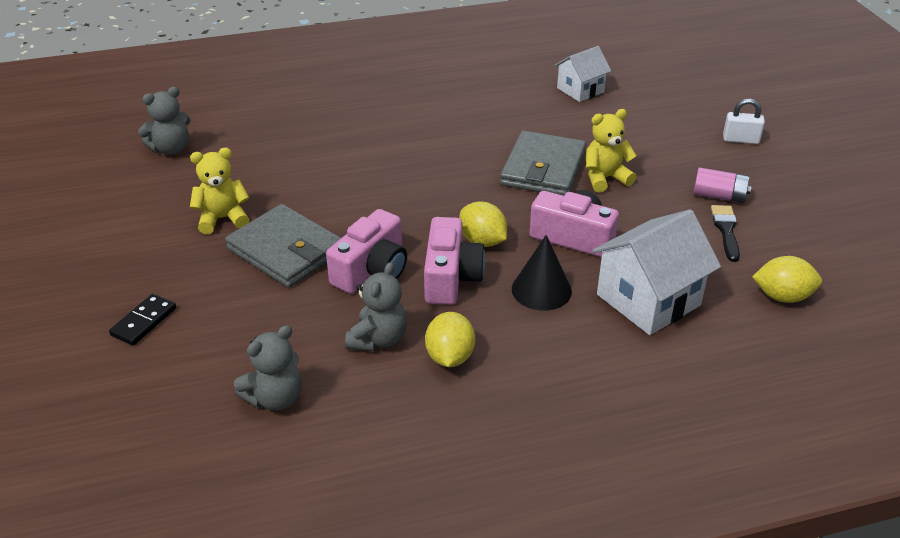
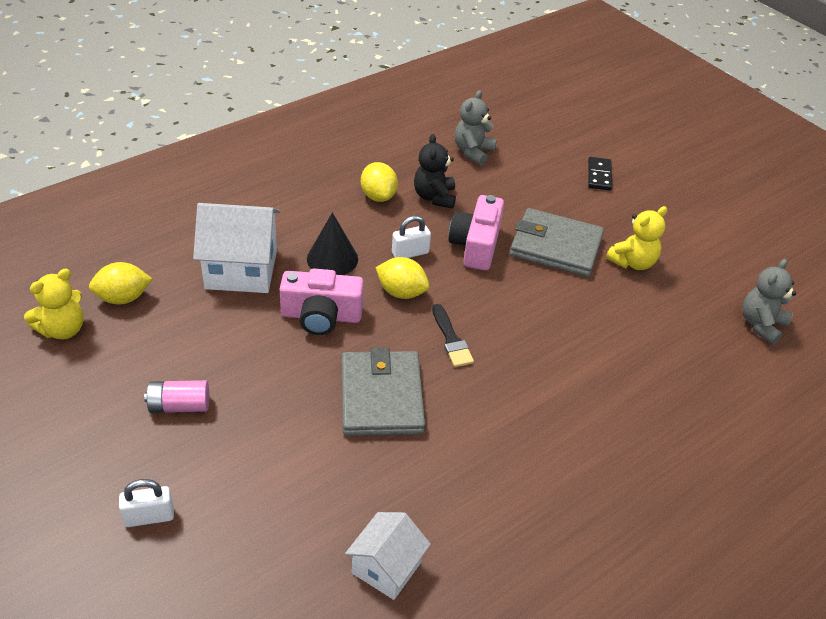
camera: 155 degrees right, 5 degrees up
grey teddy bear [345,262,407,351] -> black teddy bear [414,134,456,209]
pink camera [424,217,485,305] -> white padlock [392,216,431,258]
yellow teddy bear [586,109,637,193] -> yellow teddy bear moved to [24,269,83,339]
white house [592,209,721,335] -> white house turned 60 degrees clockwise [193,203,280,293]
black brush [711,205,740,262] -> black brush moved to [432,304,474,367]

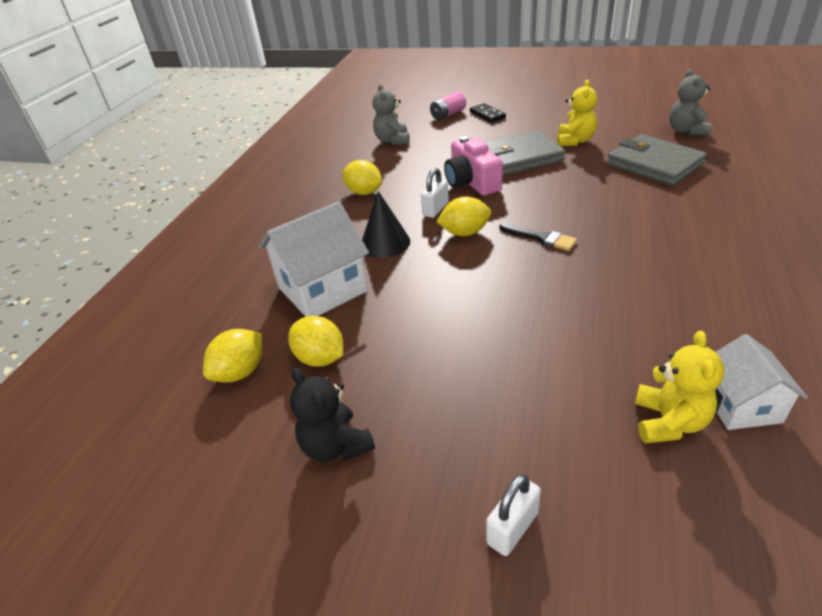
camera: 30 degrees left, 5 degrees down
yellow teddy bear [24,269,83,339] -> yellow teddy bear moved to [635,330,724,443]
pink battery [144,380,209,413] -> pink battery moved to [430,91,466,120]
pink camera [280,269,364,335] -> none
grey wallet [341,347,425,436] -> grey wallet moved to [607,134,707,186]
black teddy bear [414,134,456,209] -> black teddy bear moved to [290,368,375,462]
none -> yellow lemon [288,316,343,366]

